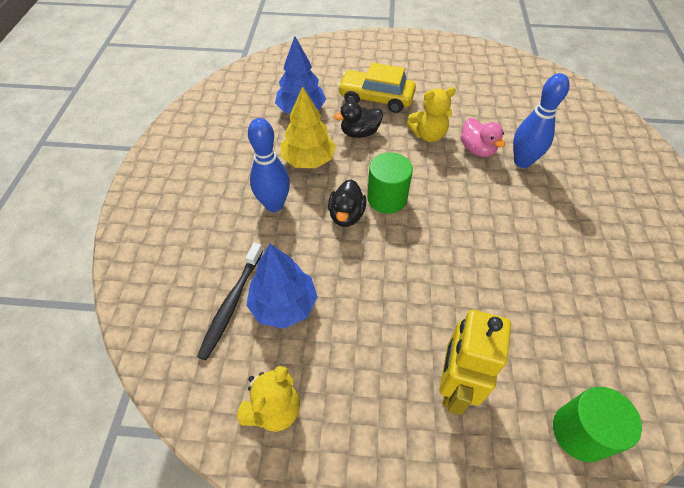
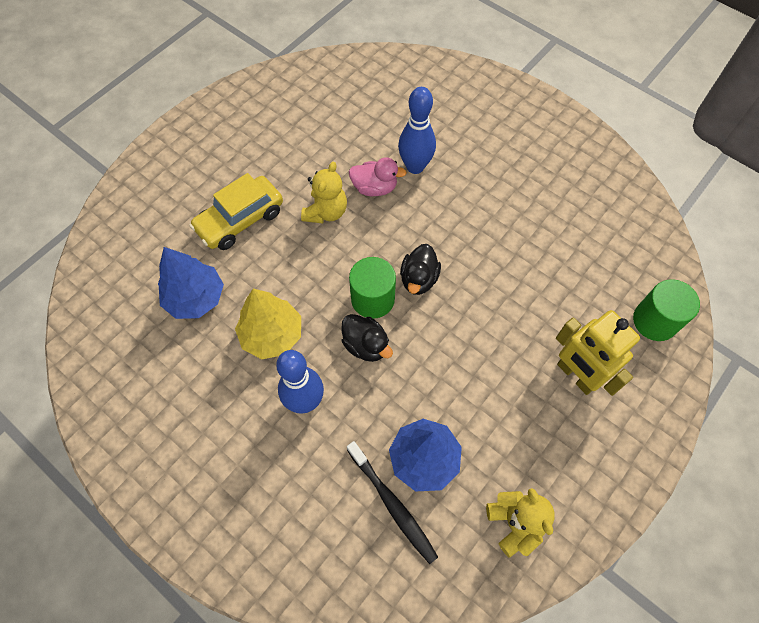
camera: 55 degrees left, 10 degrees up
black duck [334,101,383,138] -> black duck moved to [400,244,441,295]

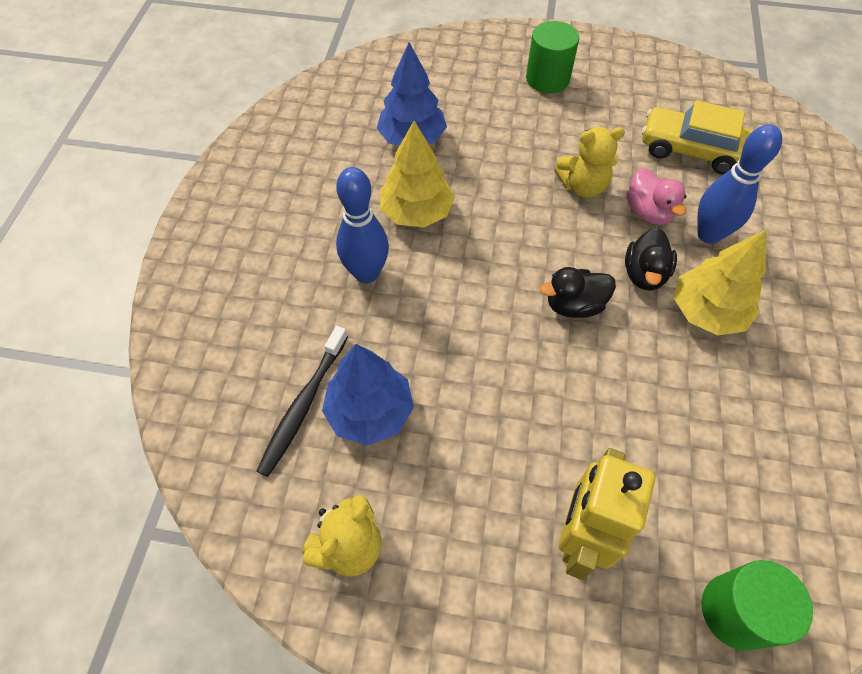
camera: 60 degrees right, 5 degrees down
yellow car [189,173,283,250] -> yellow car moved to [642,100,753,175]
black duck [341,314,393,362] -> black duck moved to [625,228,677,290]
green cylinder [349,257,396,319] -> green cylinder moved to [526,21,579,93]
none -> yellow tree [674,230,766,335]

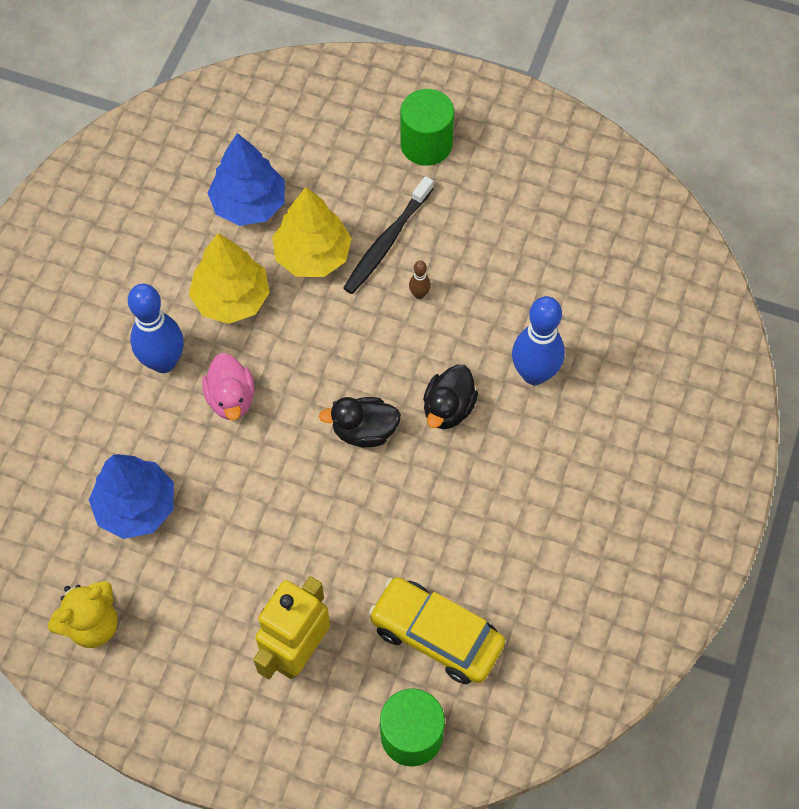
camera: 10 degrees right, 5 degrees up
black toothbrush [257,326,348,477] -> black toothbrush moved to [343,176,434,294]
yellow teddy bear [554,127,625,198] -> brown bowling pin [409,261,431,299]
pink duck [627,168,687,225] -> pink duck moved to [202,353,255,420]
yellow car [642,100,753,175] -> yellow car moved to [368,577,505,684]
yellow tree [674,230,766,335] -> yellow tree moved to [272,187,352,277]

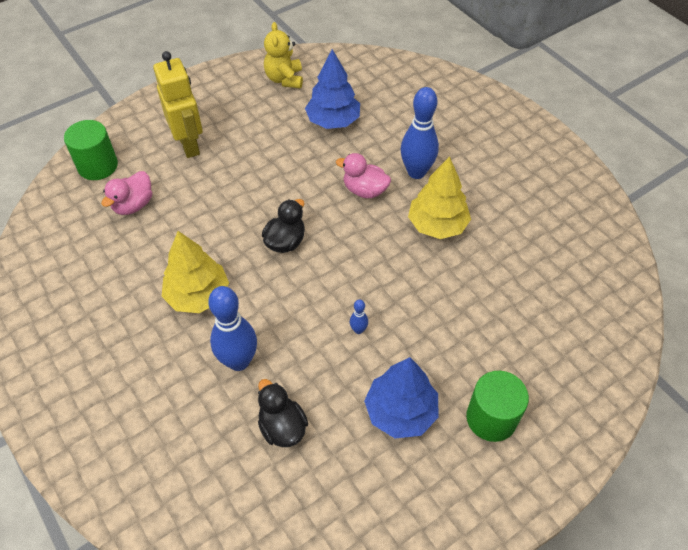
camera: 125 degrees right, 10 degrees down
blue tree [208,133,285,226] -> blue tree moved to [364,357,438,438]
yellow tree [272,187,352,277] -> yellow tree moved to [162,231,229,313]
black toothbrush [343,176,434,294] -> none
yellow car [368,577,505,684] -> pink duck [102,171,152,215]
brown bowling pin [409,261,431,299] -> blue bowling pin [350,299,368,334]
black duck [423,365,478,429] -> black duck moved to [258,379,308,447]

